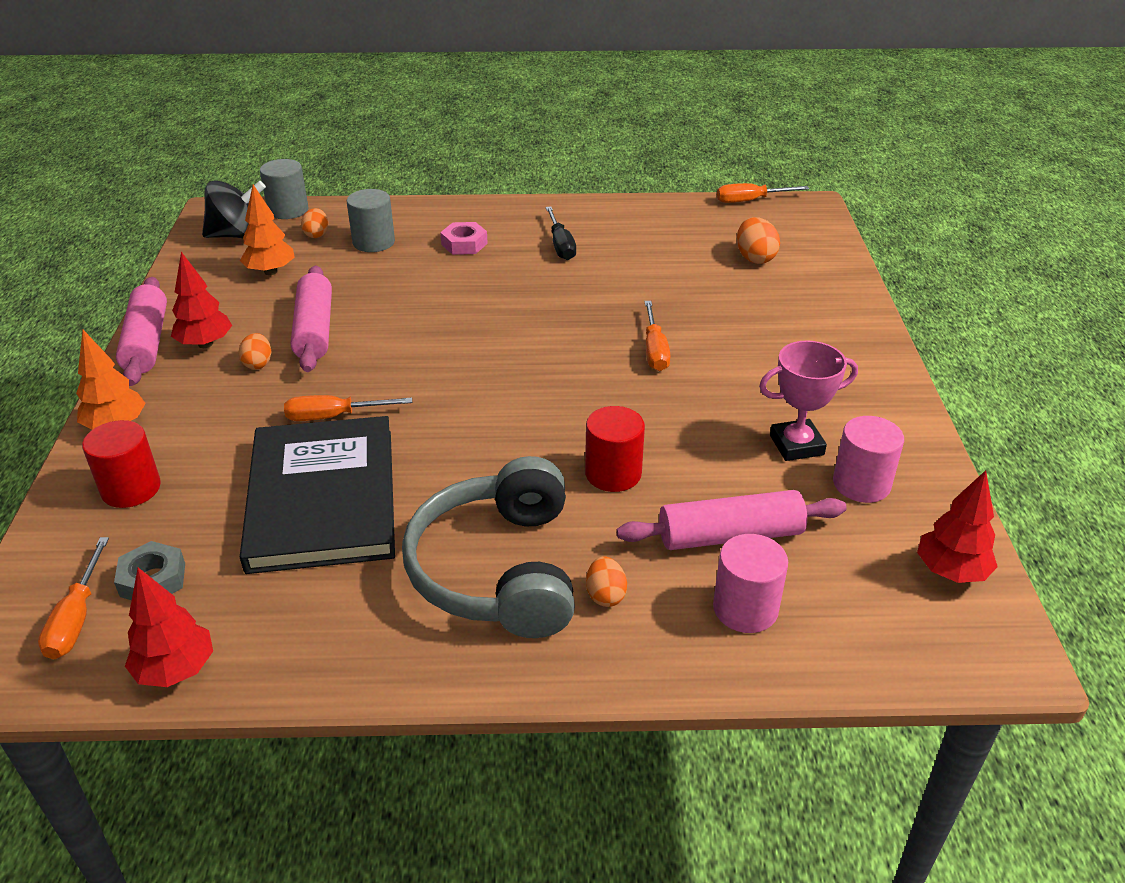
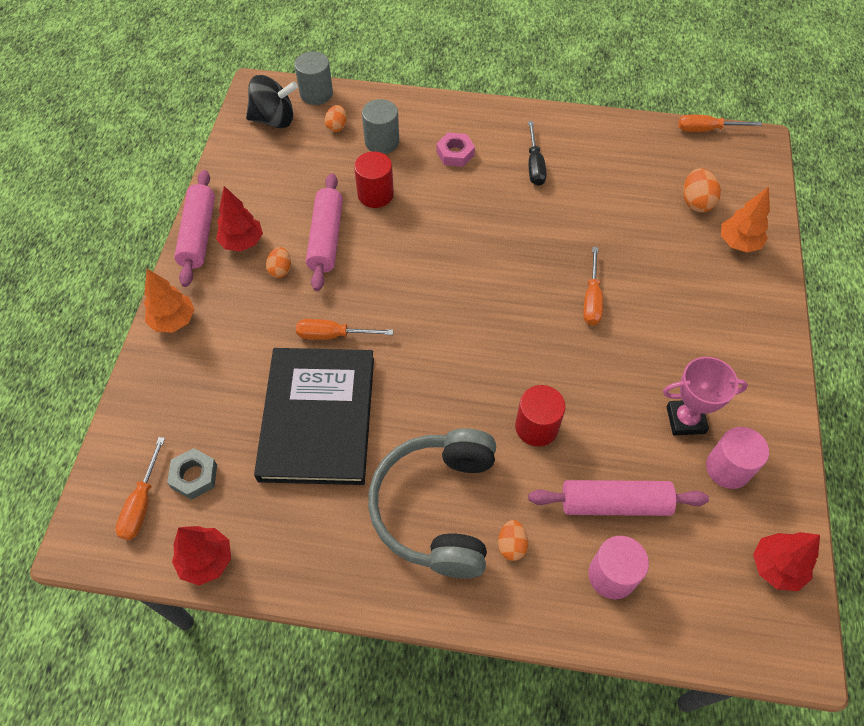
camera: 10 degrees right, 20 degrees up
red cylinder [82,420,161,508] -> red cylinder moved to [354,151,394,208]
orange tree [240,185,295,275] -> orange tree moved to [721,187,770,252]

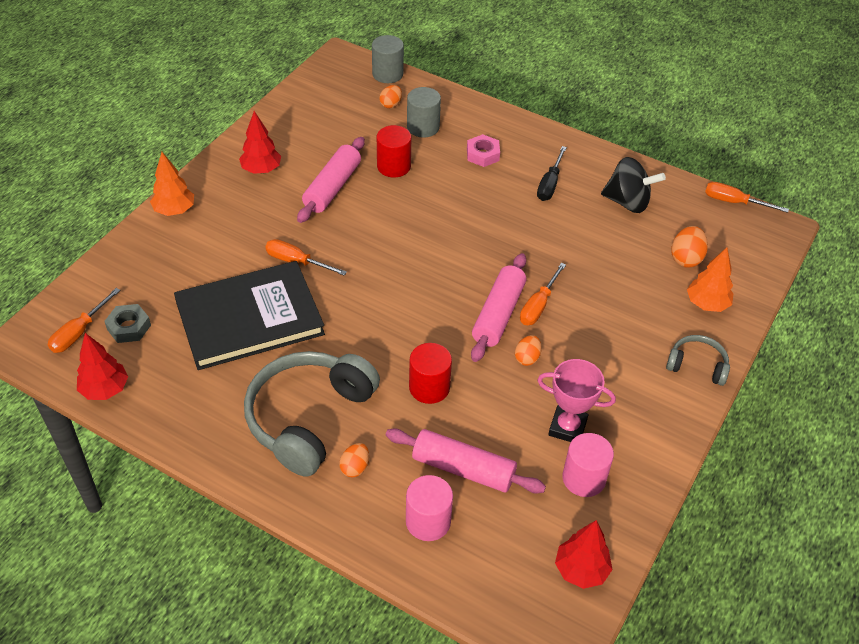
camera: 20 degrees right, 10 degrees down
pink rolling pin [174,170,215,287] -> pink rolling pin moved to [471,253,526,362]
black spinning top [246,75,298,128] -> black spinning top moved to [601,157,666,213]
black book [254,348,374,485] -> black book turned 45 degrees clockwise [174,261,325,370]
orange egg [266,247,291,278] -> orange egg moved to [515,335,542,366]
none -> grey headphones [666,335,730,386]

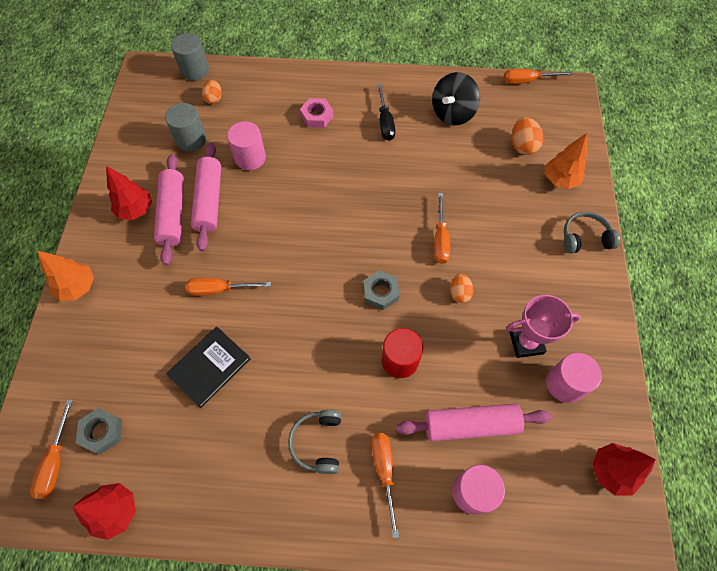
camera: 25 degrees left, 15 degrees up
black book [174,261,325,370] -> black book [166,327,250,408], size x0.54
grey headphones [244,351,380,477] -> grey headphones [288,410,341,474], size x0.49
orange egg [339,443,369,478] -> orange screwdriver [372,433,399,539]
red cylinder [377,125,411,177] -> pink cylinder [227,121,266,170]
grey cylinder [407,87,441,138] -> grey cylinder moved to [165,103,207,152]
pink rolling pin [471,253,526,362] -> pink rolling pin moved to [154,154,184,266]
black spinning top [601,157,666,213] -> black spinning top turned 135 degrees clockwise [432,72,480,125]
none -> grey nut [363,270,400,310]

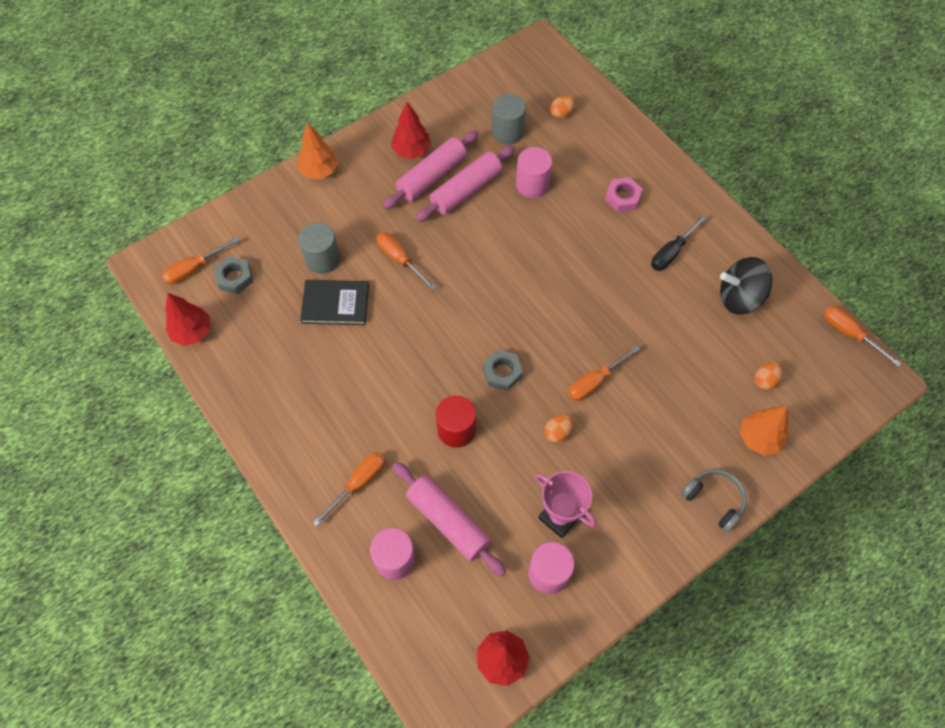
camera: 50 degrees right, 0 degrees up
grey cylinder [171,33,209,81] -> grey cylinder moved to [298,222,340,274]
grey headphones [288,410,341,474] -> none
orange egg [512,117,543,155] -> orange egg [754,362,783,390], size x0.67

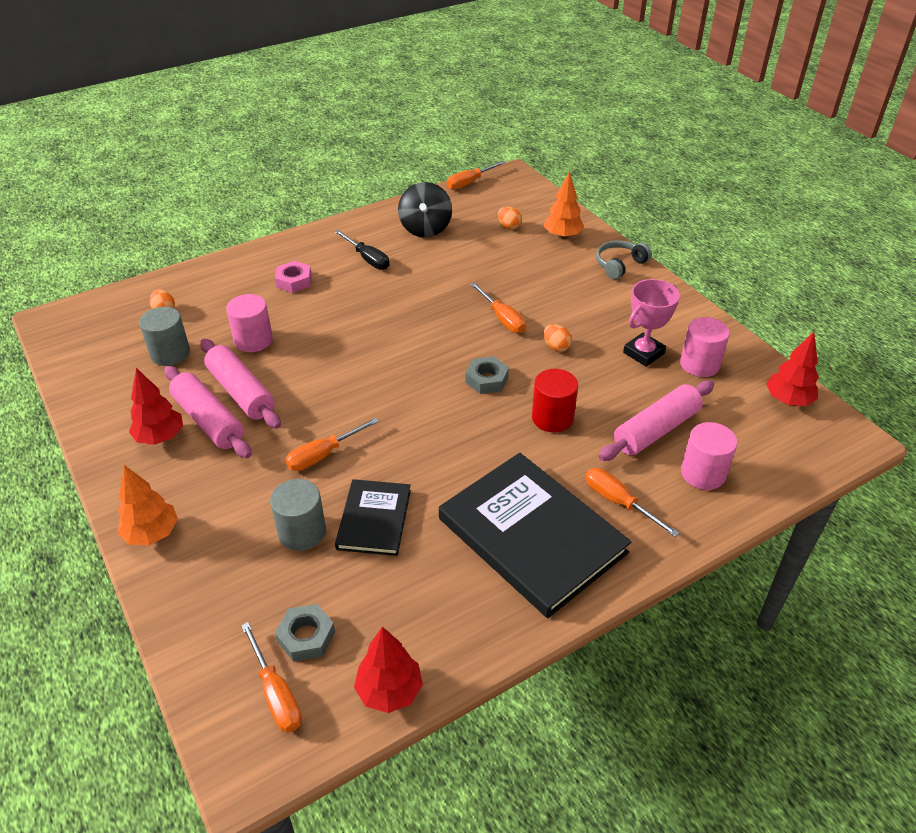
camera: 85 degrees left, 20 degrees down
none -> black book [439,453,632,618]

